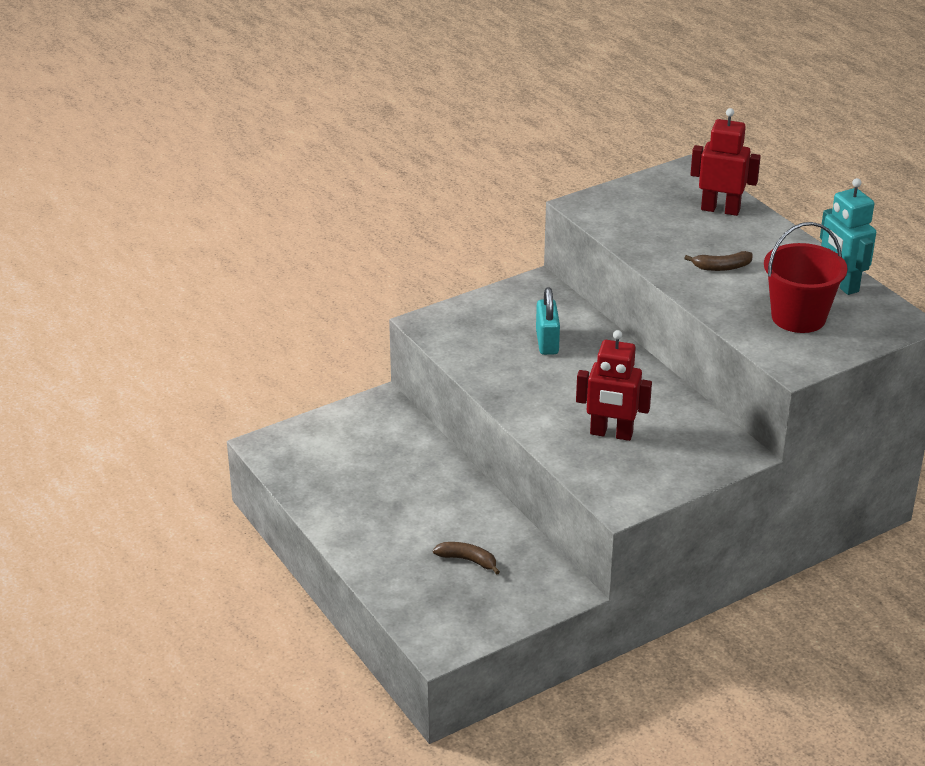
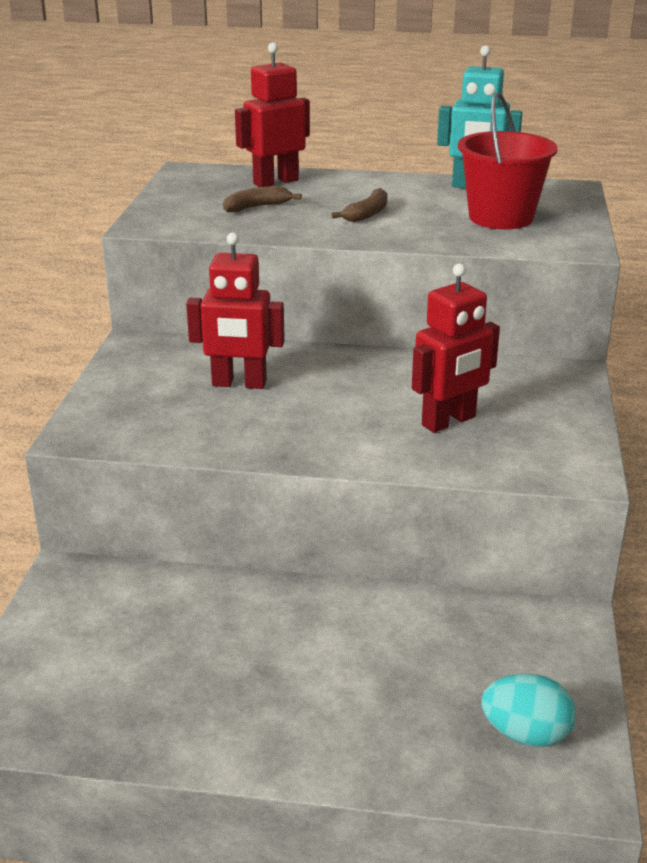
camera: 50 degrees left, 5 degrees down
brown banana [433,542,500,575] -> brown banana moved to [223,186,302,212]
turquoise padlock [536,287,560,355] -> red robot [186,232,285,389]
none -> turquoise egg [481,674,576,747]

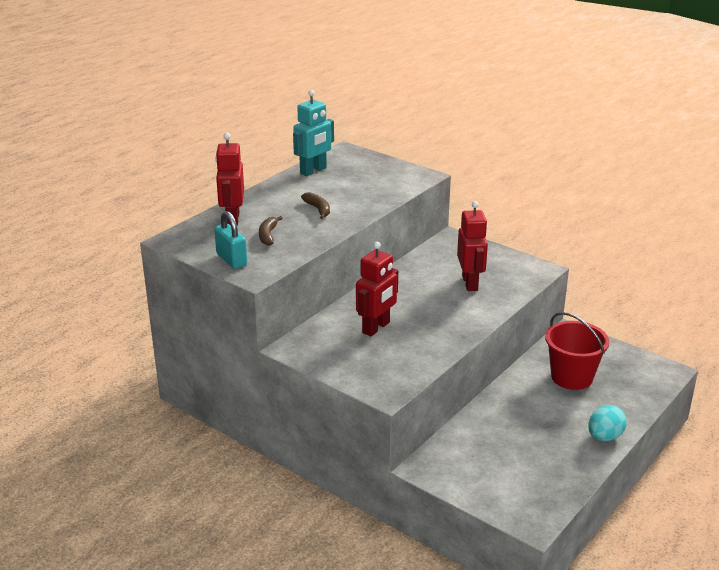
camera: 60 degrees left, 0 degrees up
red bucket [458,92,558,229] -> red bucket moved to [545,312,609,390]
turquoise egg [481,674,576,747] -> turquoise egg moved to [588,405,627,441]
none -> turquoise padlock [214,211,247,269]

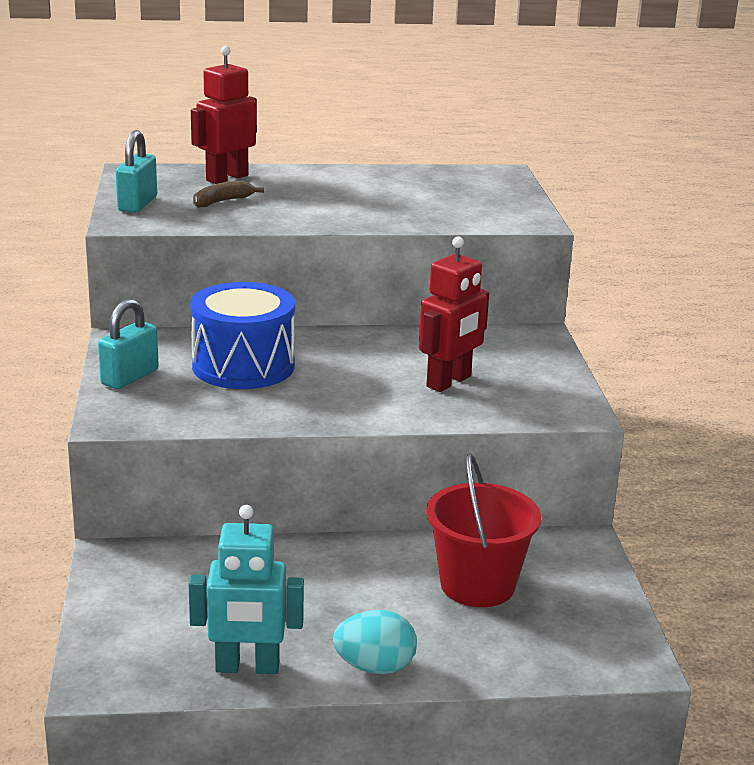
camera: 45 degrees right, 5 degrees down
turquoise robot [293,90,334,176] -> turquoise robot moved to [188,505,304,674]
brown banana [301,192,330,219] -> none
red robot [356,242,398,336] -> blue drum [190,282,295,389]
none -> turquoise padlock [98,299,159,389]

